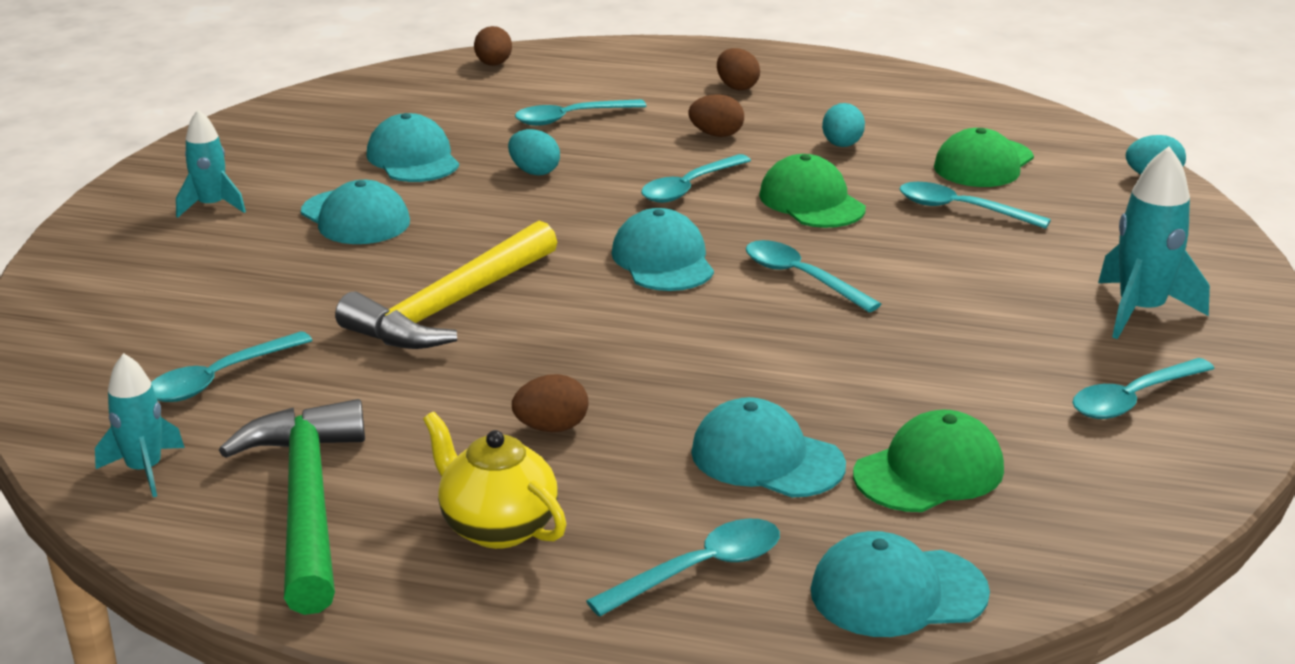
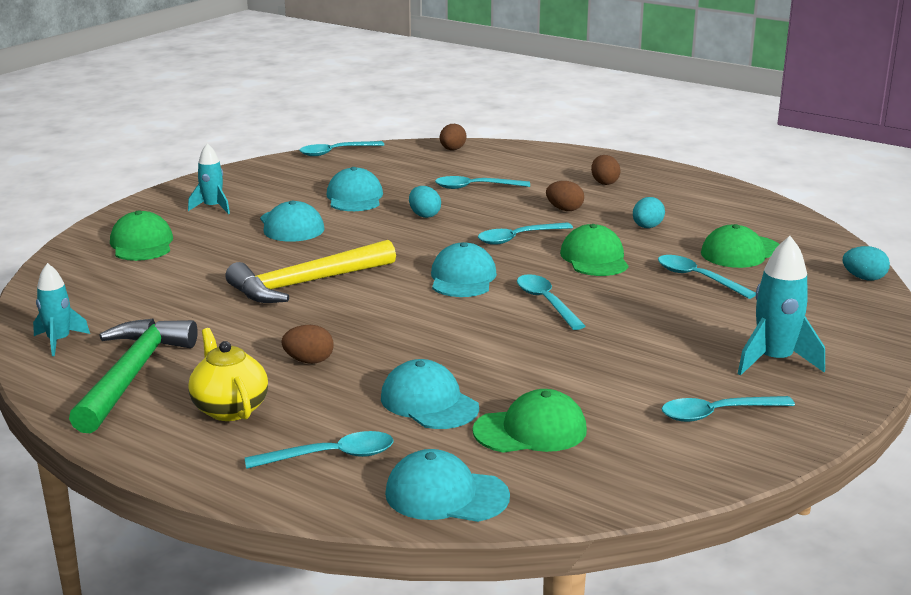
camera: 20 degrees right, 5 degrees down
turquoise spoon [151,331,313,402] -> turquoise spoon moved to [300,141,384,156]
none -> green cap [110,210,173,261]

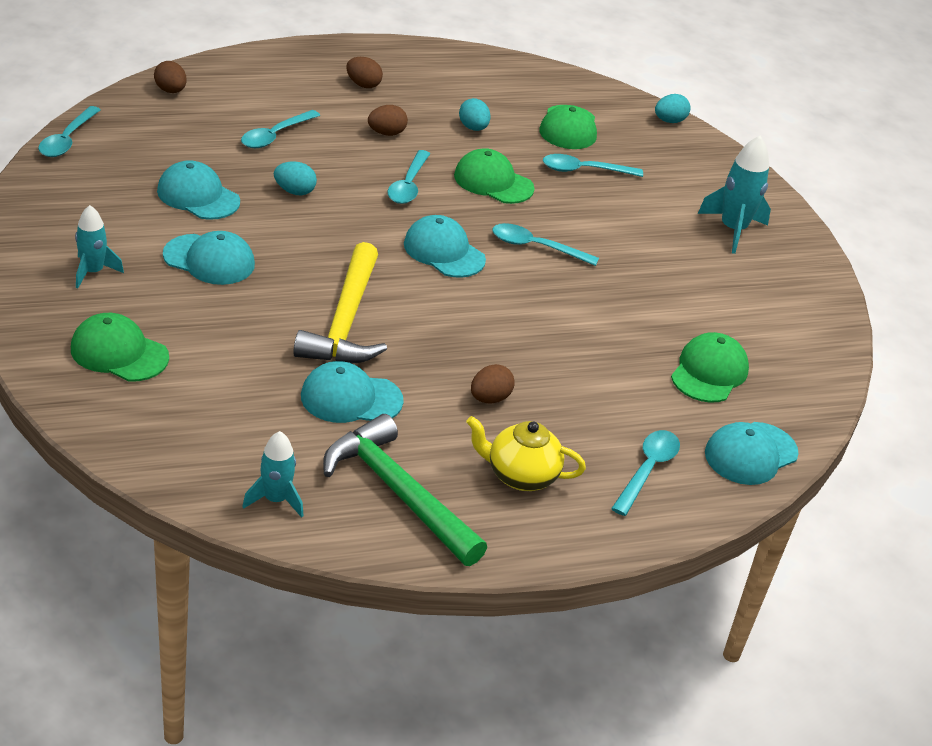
camera: 55 degrees left, 15 degrees up
turquoise cap [381,359,479,429] -> turquoise cap moved to [301,361,404,423]
turquoise spoon [662,396,795,422] -> none

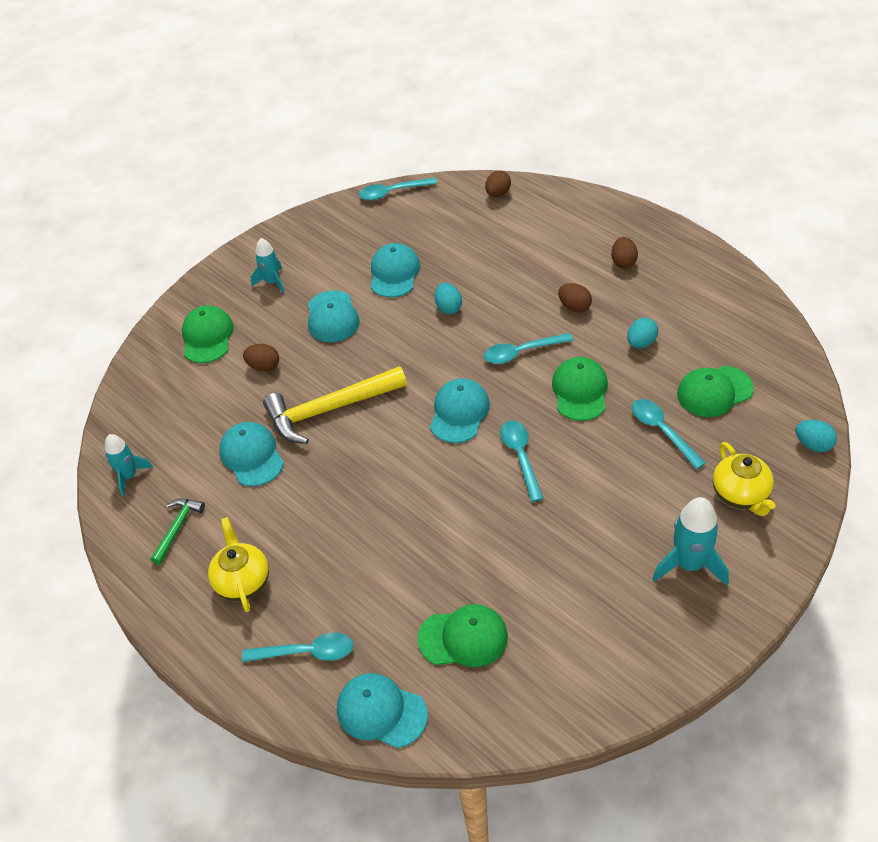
camera: 70 degrees right, 10 degrees up
turquoise spoon [241,110,320,148] -> none
green hammer [323,414,487,566] -> green hammer [151,499,205,565], size x0.51
brown egg [471,364,515,403] -> brown egg moved to [243,344,279,372]
none -> yellow teapot [713,442,776,516]

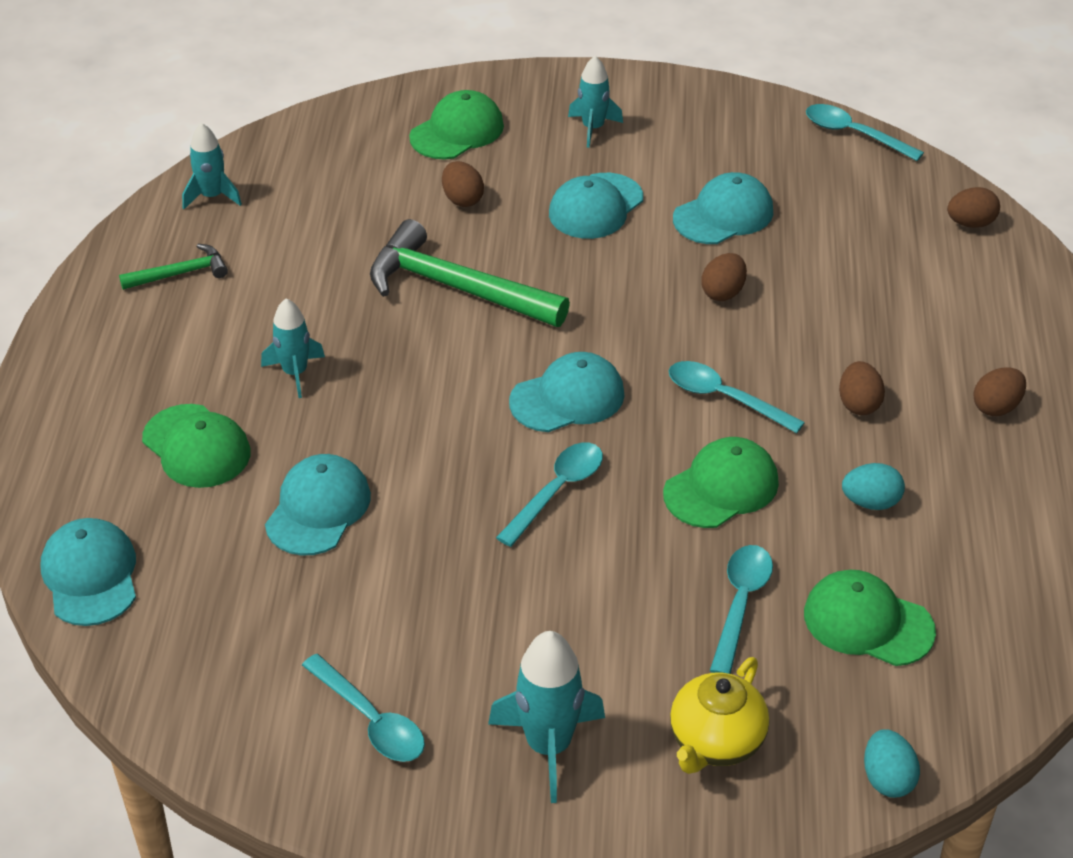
camera: 45 degrees right, 5 degrees down
yellow teapot [208,517,269,612] -> none
turquoise cap [219,422,284,486] -> turquoise cap moved to [265,454,371,556]
turquoise spoon [242,633,353,662] -> turquoise spoon moved to [302,654,425,762]
yellow hammer [263,366,407,444] -> green hammer [370,219,570,327]
green cap [417,604,508,667] -> green cap moved to [142,404,251,488]
turquoise egg [435,283,462,314] -> brown egg [701,253,747,301]
none -> turquoise rocket [261,298,325,398]

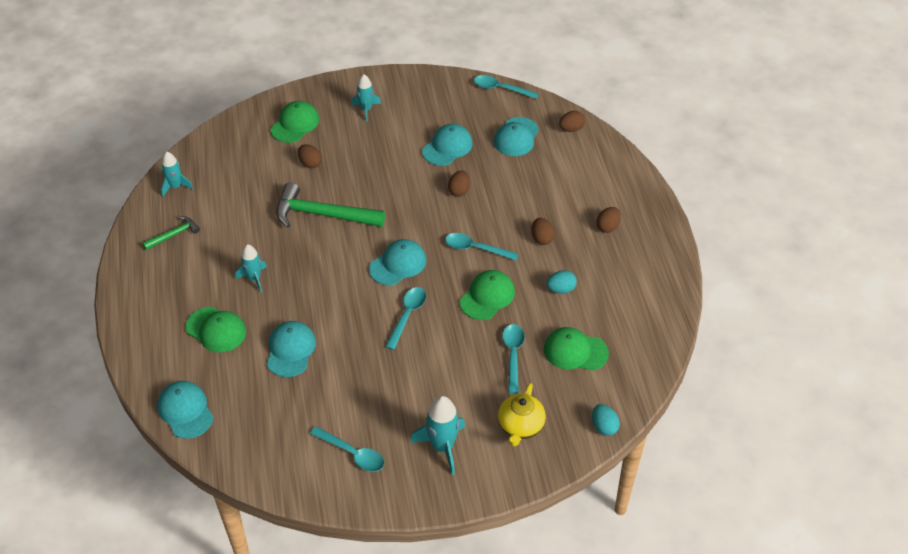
camera: 15 degrees left, 5 degrees up
turquoise cap [549,173,643,239] -> turquoise cap moved to [494,117,539,156]

